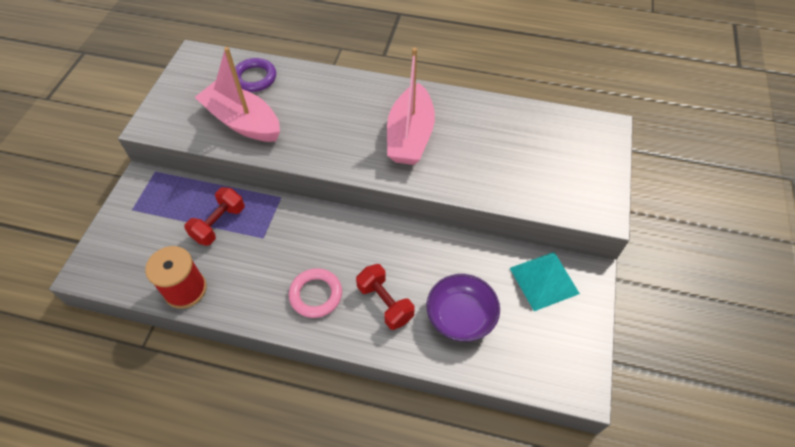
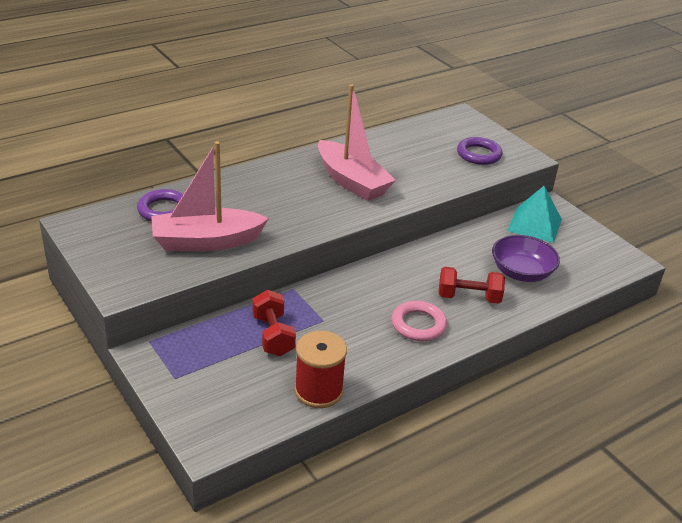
camera: 50 degrees left, 20 degrees down
none -> purple ring [457,137,502,165]

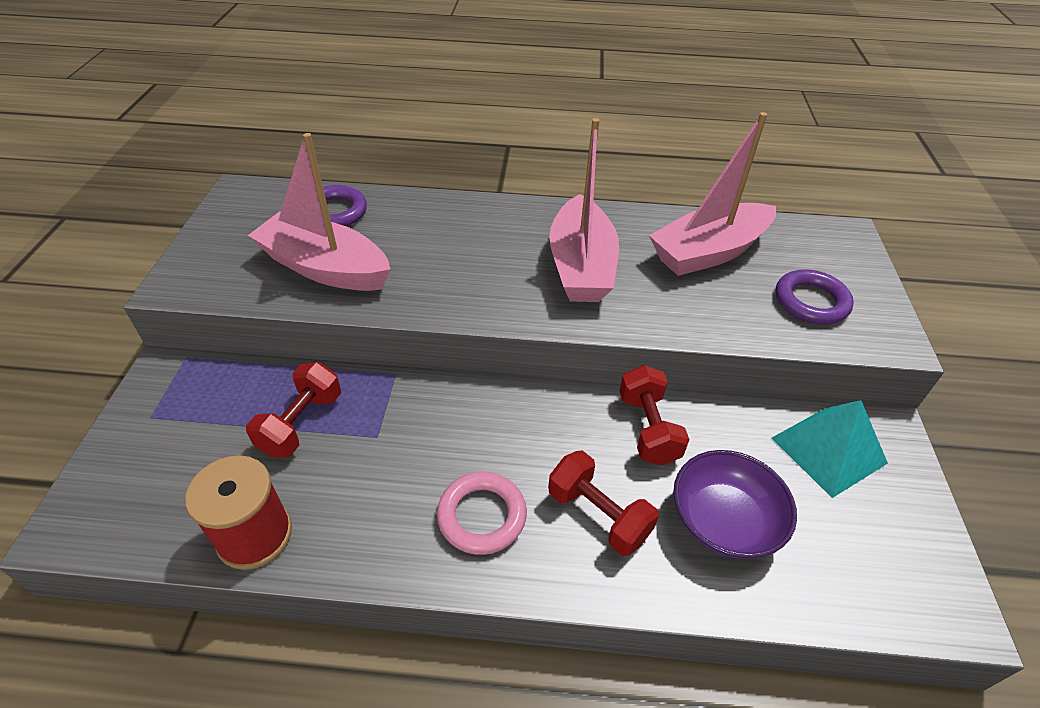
camera: 40 degrees right, 10 degrees up
none -> red dumbbell [620,365,690,465]
none -> pink boat [649,112,776,276]

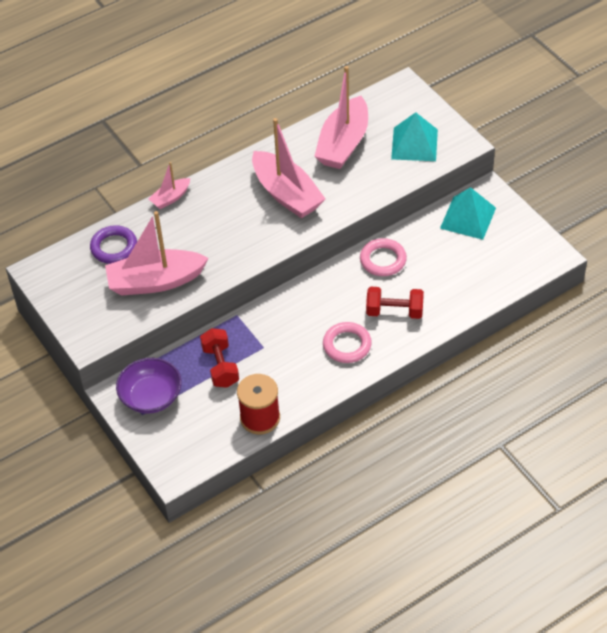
camera: 35 degrees left, 5 degrees up
red dumbbell [620,365,690,465] -> pink ring [360,238,407,276]
purple bowl [673,450,797,559] -> purple bowl moved to [116,358,182,414]
purple ring [776,269,854,324] -> turquoise pyramid [391,112,438,161]
none -> pink boat [148,162,190,209]

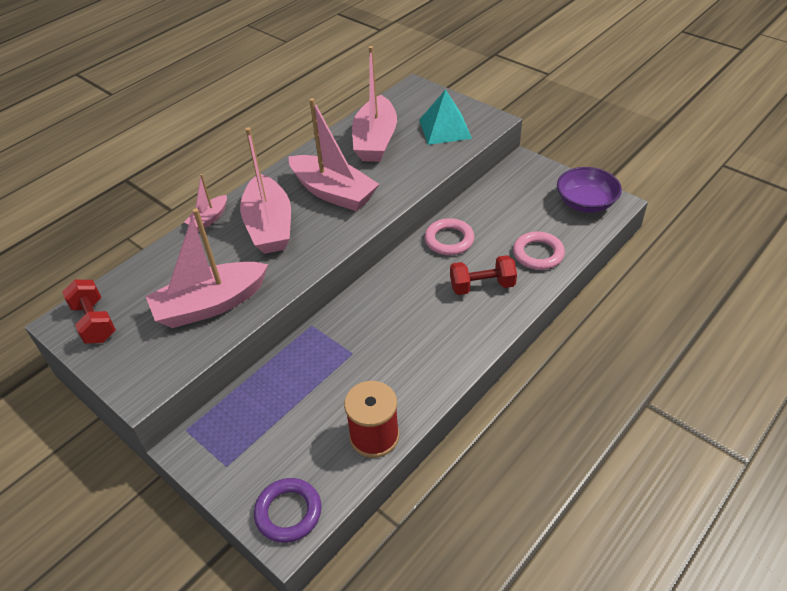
camera: 15 degrees left, 5 degrees down
purple ring [90,225,137,264] -> purple ring moved to [254,478,322,543]
purple bowl [116,358,182,414] -> purple bowl moved to [557,167,622,213]
red dumbbell [200,328,239,388] -> red dumbbell moved to [62,280,116,344]
pink ring [323,322,372,363] -> pink ring moved to [513,232,565,270]
turquoise pyramid [440,187,496,240] -> none
none -> pink boat [240,127,291,254]

